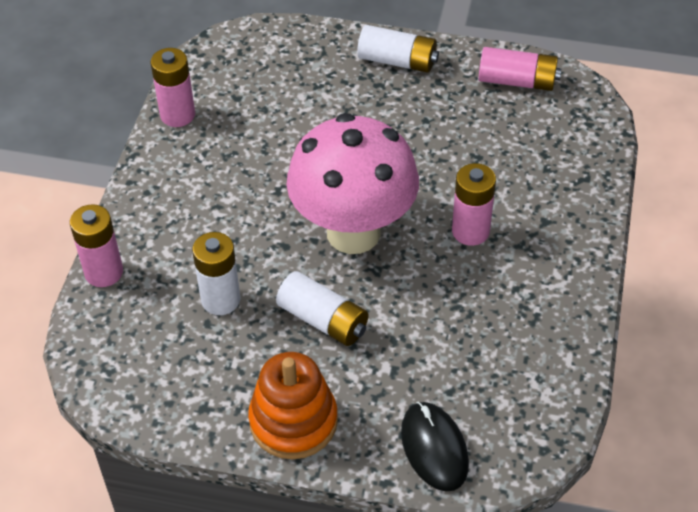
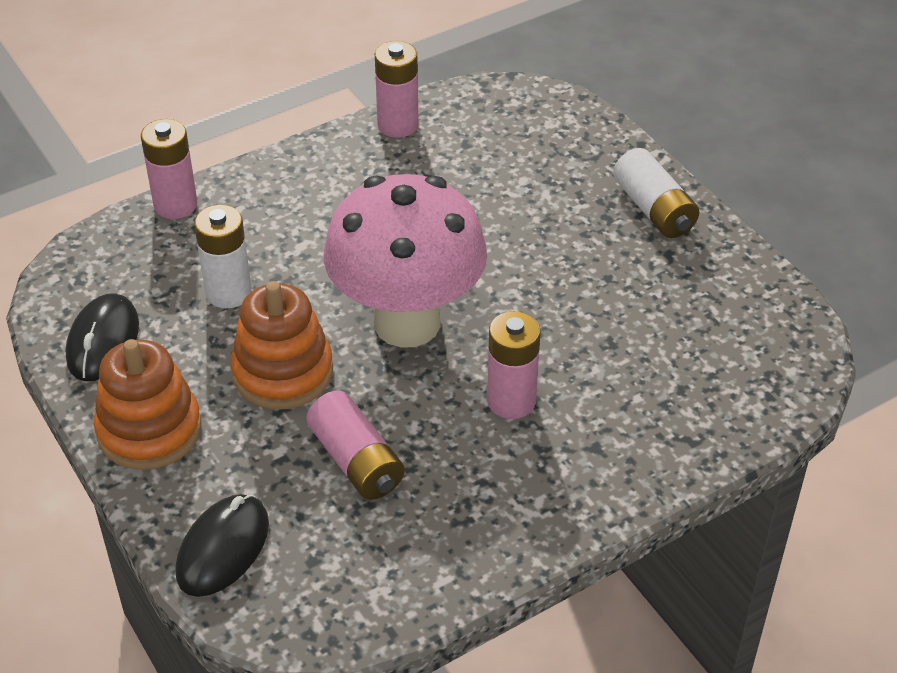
camera: 45 degrees right, 5 degrees down
white battery [276,271,368,346] -> orange stacking toy [231,281,333,409]
pink battery [479,47,562,91] -> pink battery moved to [306,390,405,500]
none -> black mouse [66,293,139,381]

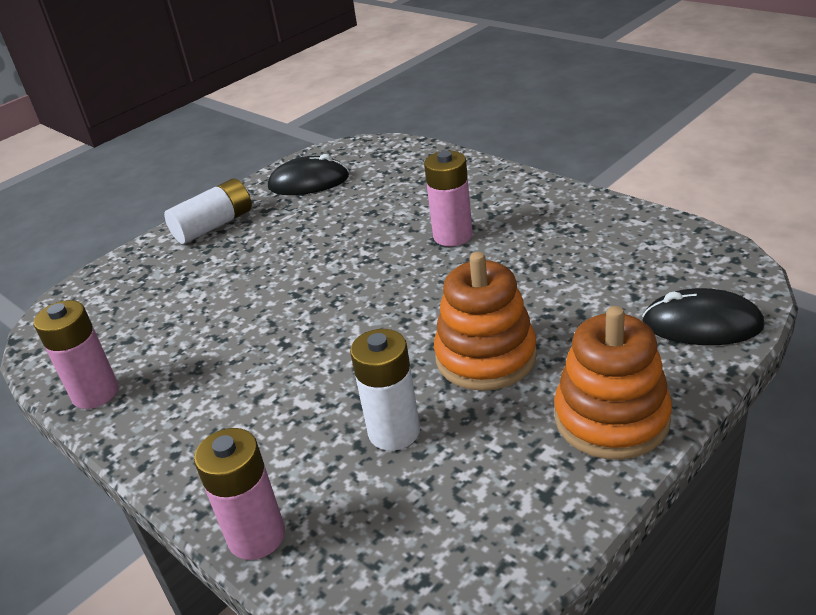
camera: 100 degrees left, 10 degrees down
black mouse [66,293,139,381] -> black mouse moved to [268,154,349,195]
pink battery [306,390,405,500] -> none
pink mushroom [324,174,487,348] -> none

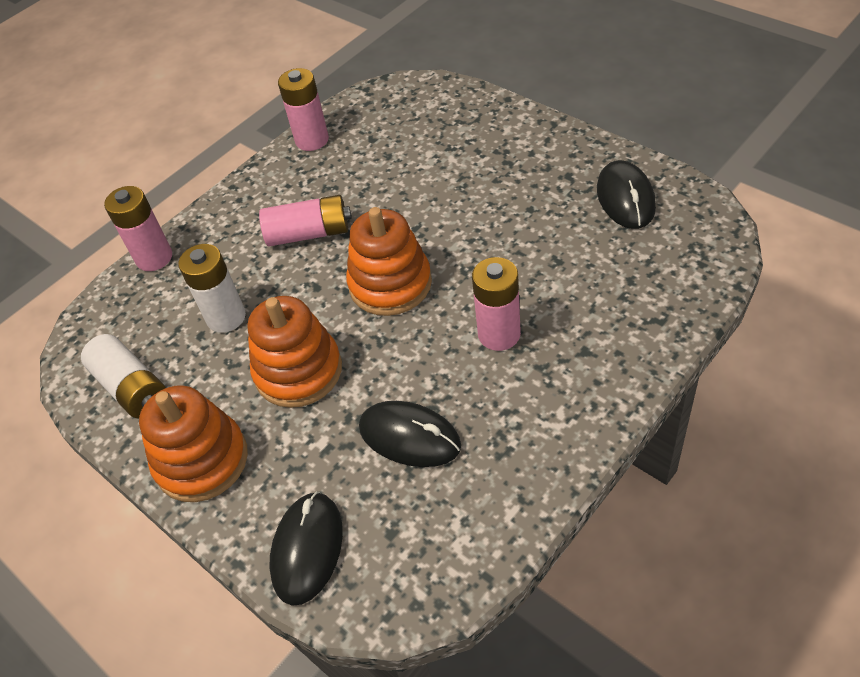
camera: 90 degrees right, 15 degrees up
white battery [164,178,252,244] -> white battery moved to [81,334,166,419]
none -> pink battery [259,195,352,246]
none -> orange stacking toy [346,207,432,316]
none -> black mouse [359,401,461,467]

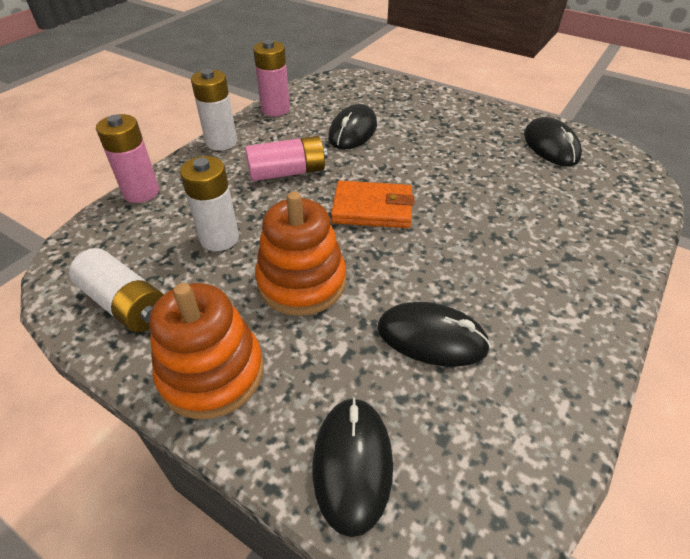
camera: 15 degrees left, 5 degrees down
orange stacking toy [346,207,432,316] -> orange wallet [331,181,414,228]
pink battery [472,257,521,351] -> none
none -> white battery [191,69,237,151]
none -> black mouse [328,104,377,149]

